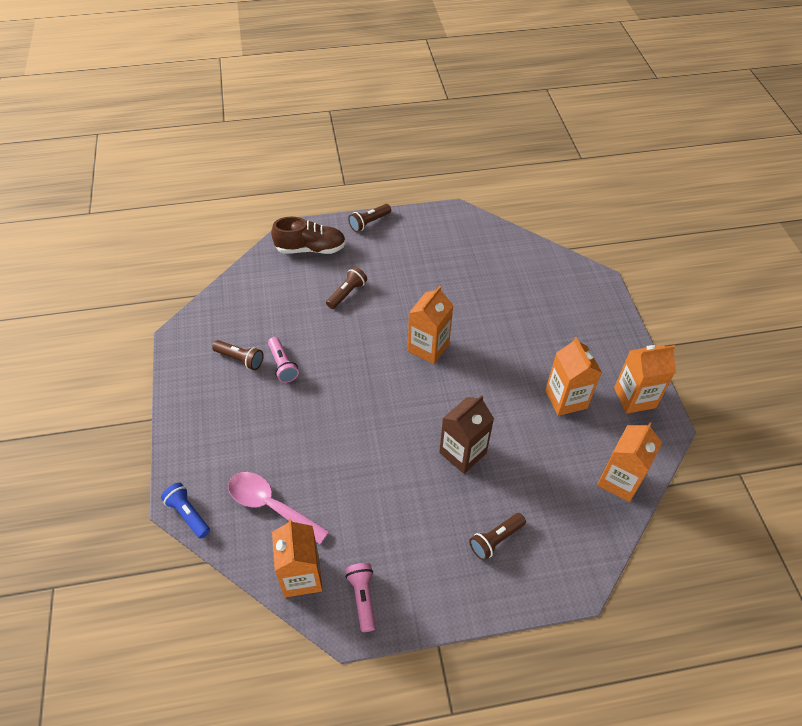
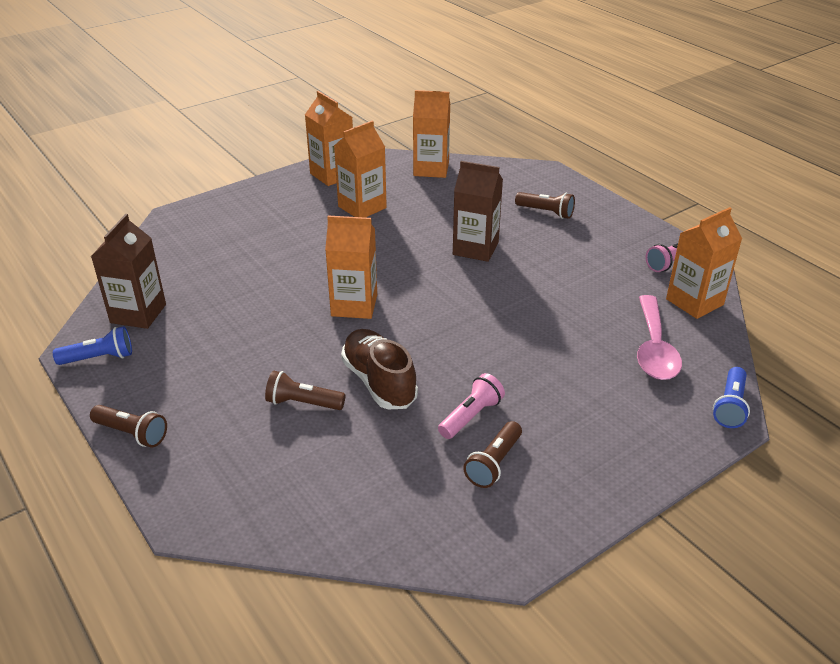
camera: 115 degrees left, 15 degrees down
brown flashlight [212,340,264,370] -> brown flashlight turned 150 degrees counterclockwise [463,421,522,488]
brown shoe [271,217,346,254] -> brown shoe moved to [341,329,418,409]
none -> blue flashlight [53,326,132,365]
none -> brown carton [91,214,166,329]

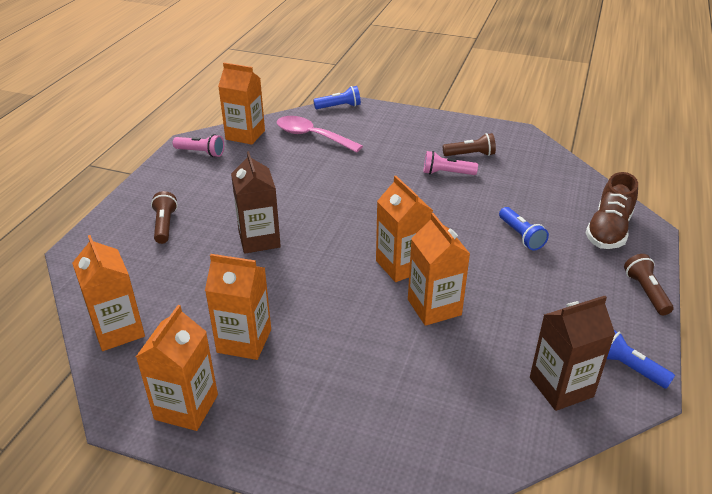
camera: 125 degrees left, 0 degrees up
brown flashlight [265,370,345,410] -> blue flashlight [499,207,549,251]
brown shoe [341,329,418,409] -> brown shoe moved to [586,172,638,249]
pink spoon [637,295,682,380] -> pink spoon turned 120 degrees counterclockwise [277,116,363,153]
none -> orange carton [408,213,470,326]

